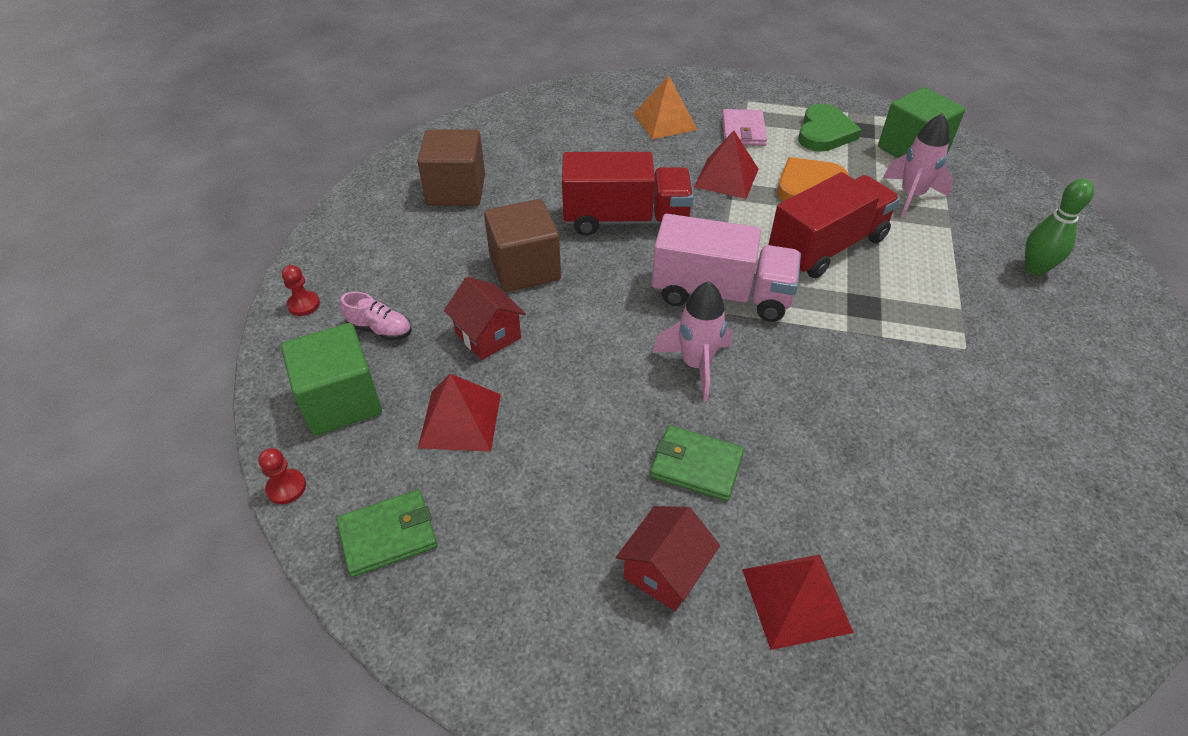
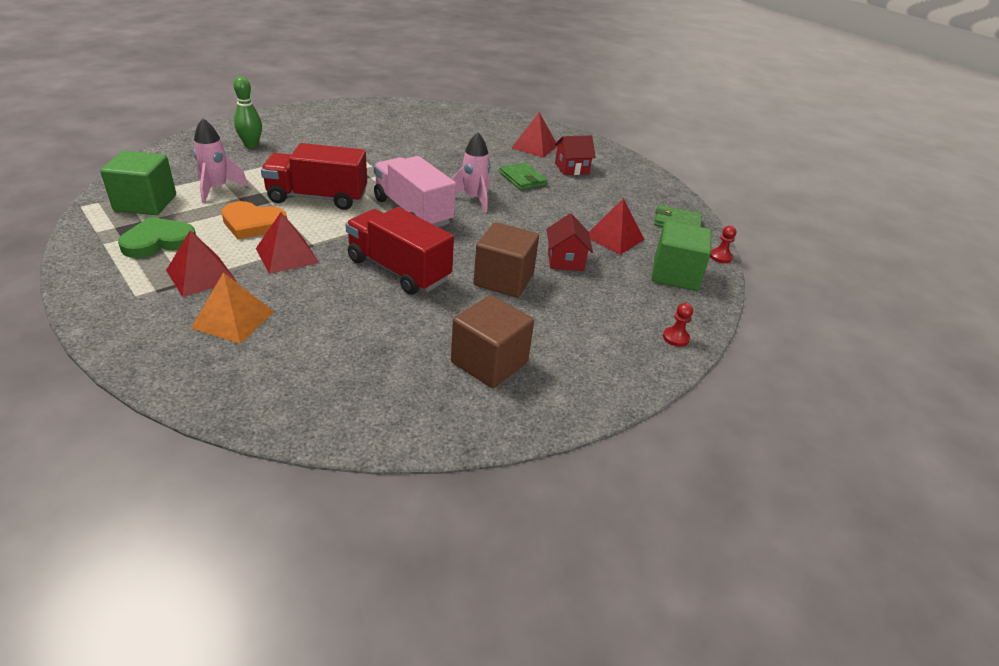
camera: 145 degrees left, 10 degrees down
pink shoe [340,292,412,341] -> none
pink wallet [722,109,767,146] -> red pyramid [166,230,237,297]

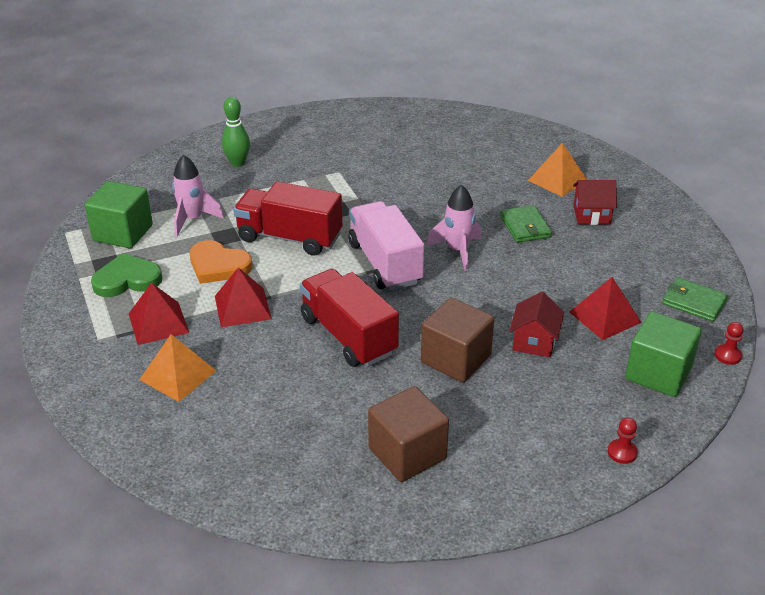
camera: 20 degrees right, 0 degrees up
red pyramid [512,112,557,158] -> orange pyramid [528,143,587,197]

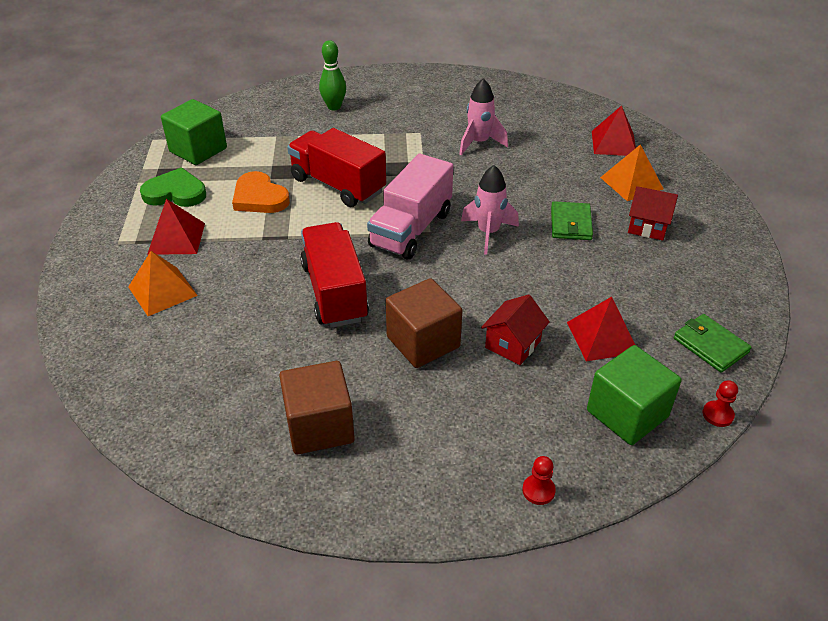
camera: 20 degrees right, 5 degrees up
pink rocket [172,154,224,237] -> pink rocket moved to [459,78,508,155]
red pyramid [215,267,272,327] -> red pyramid moved to [592,106,636,156]
pink truck [348,201,425,290] -> pink truck turned 150 degrees counterclockwise [367,154,453,259]

